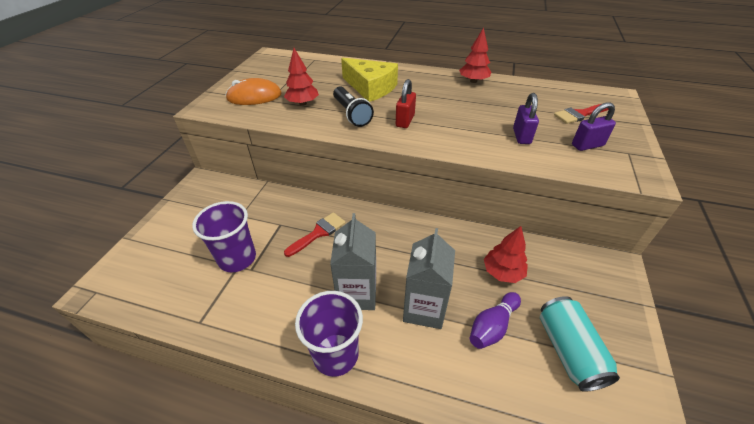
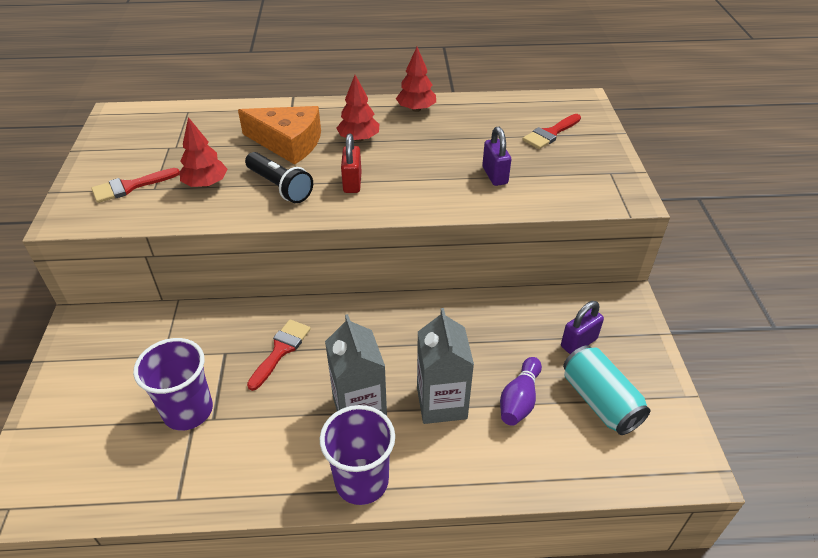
camera: 20 degrees left, 0 degrees up
orange mouse [225,78,282,105] -> red brush [91,168,180,203]
yellow cheese [341,58,398,102] -> orange cheese [238,106,321,165]
red tree [484,226,528,283] -> red tree moved to [337,75,379,142]
purple padlock [572,102,616,151] -> purple padlock moved to [561,301,604,354]

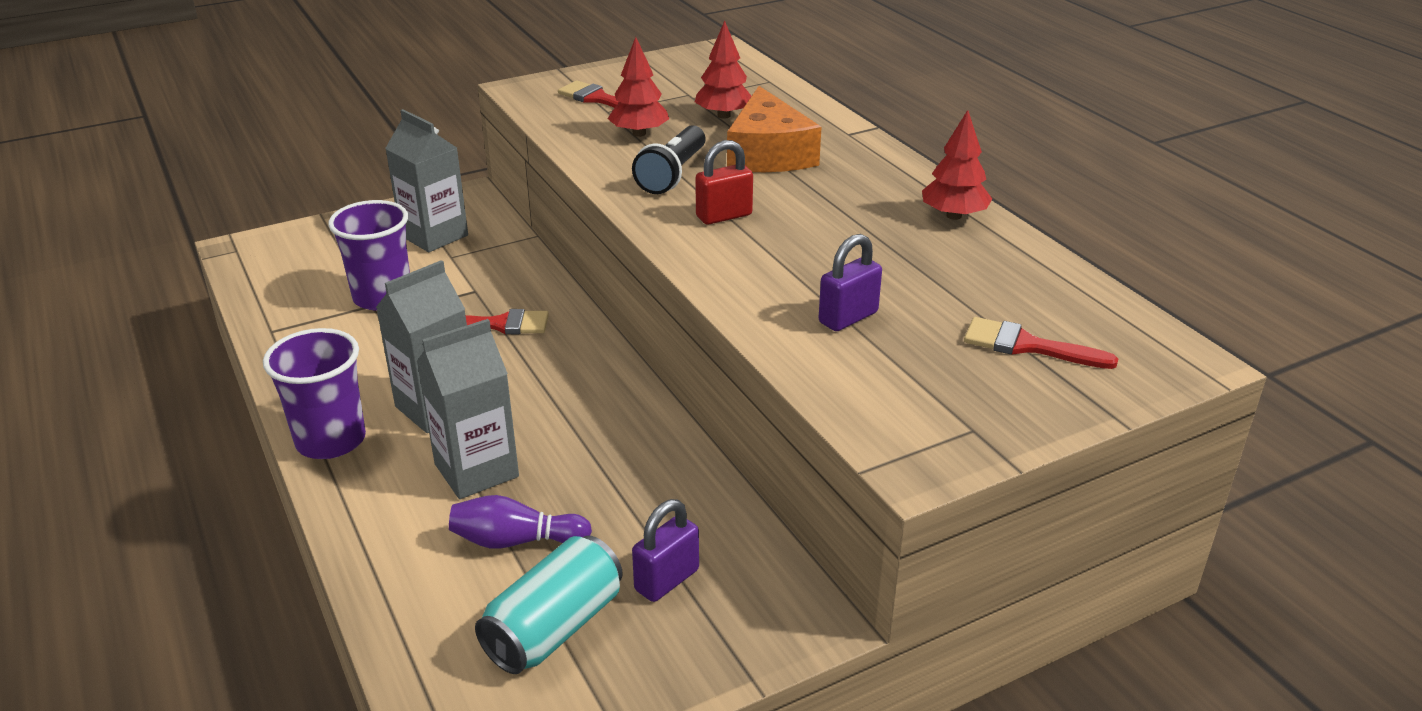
camera: 65 degrees right, 10 degrees down
red tree [337,75,379,142] -> red tree moved to [695,21,751,119]
purple padlock [561,301,604,354] -> purple padlock turned 75 degrees counterclockwise [632,499,699,602]
none -> grey carton [385,109,468,252]

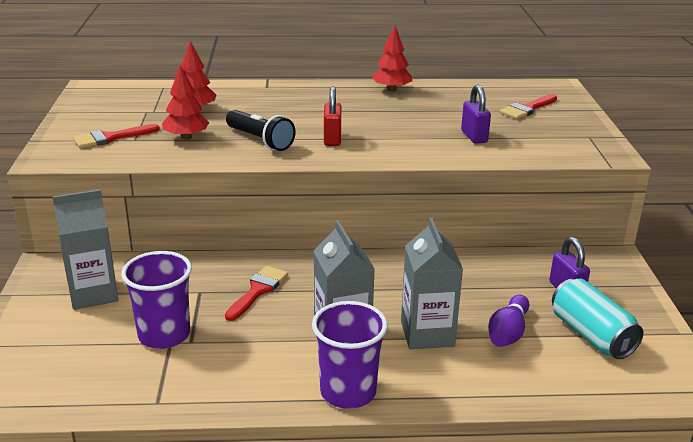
camera: 65 degrees left, 5 degrees down
orange cheese [727,86,821,172] -> none

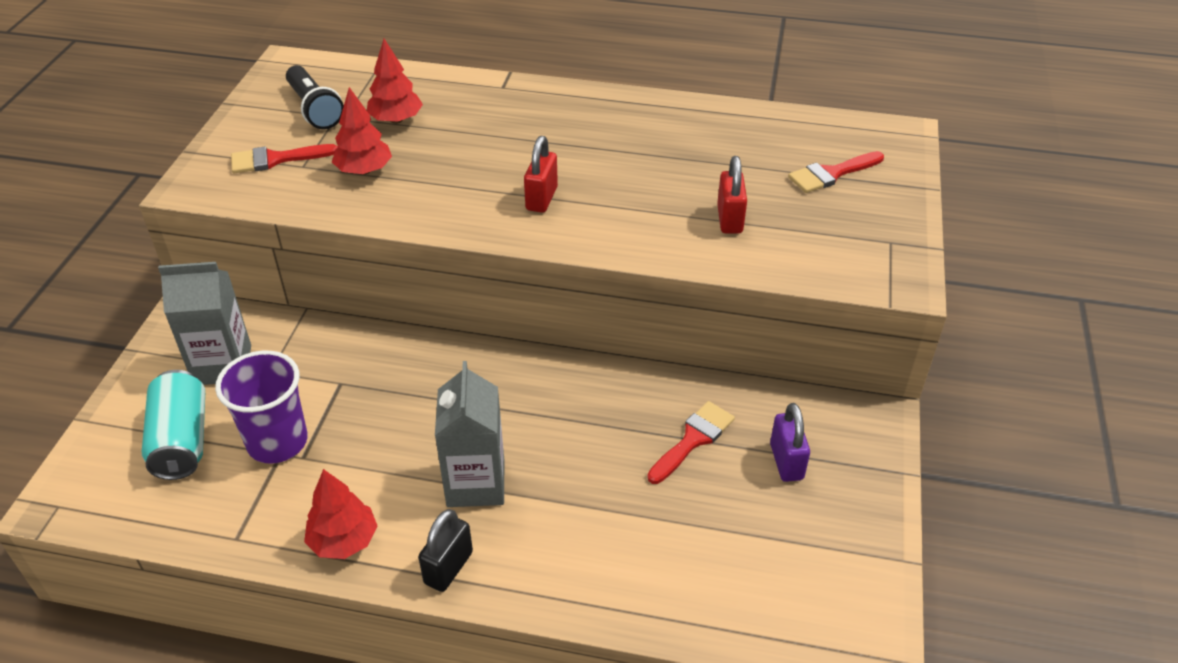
camera: 15 degrees right, 15 degrees up
red brush [225,266,288,321] -> red brush moved to [647,401,735,484]
black flashlight [226,110,296,151] -> black flashlight moved to [286,65,344,129]
purple cup [312,301,388,409] -> black padlock [418,509,473,592]
red tree [372,25,412,92] -> red tree moved to [304,469,377,559]
grey carton [401,218,463,349] -> none
purple padlock [461,85,491,144] -> red padlock [717,156,747,234]
purple bowling pin [488,295,529,347] -> none
turquoise can [552,278,643,359] -> turquoise can moved to [142,370,205,480]

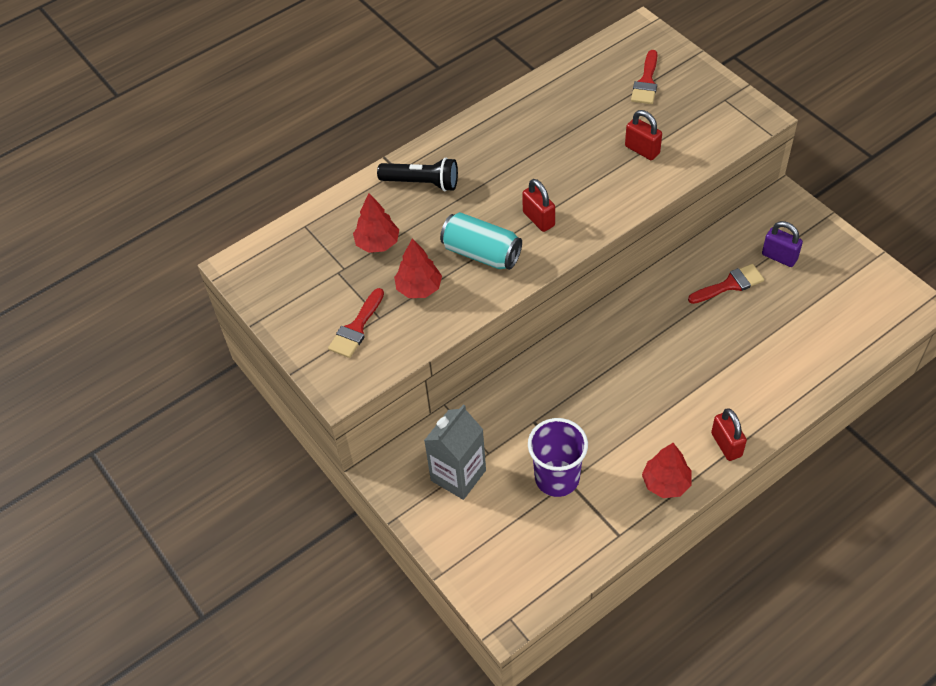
camera: 45 degrees left, 10 degrees up
turquoise can [142,370,205,480] -> turquoise can moved to [440,212,522,270]
black flashlight [286,65,344,129] -> black flashlight moved to [377,158,458,192]
black padlock [418,509,473,592] -> red padlock [711,408,747,461]
grey carton [435,361,504,507] -> none
red brush [647,401,735,484] -> red brush turned 75 degrees clockwise [688,264,764,304]

